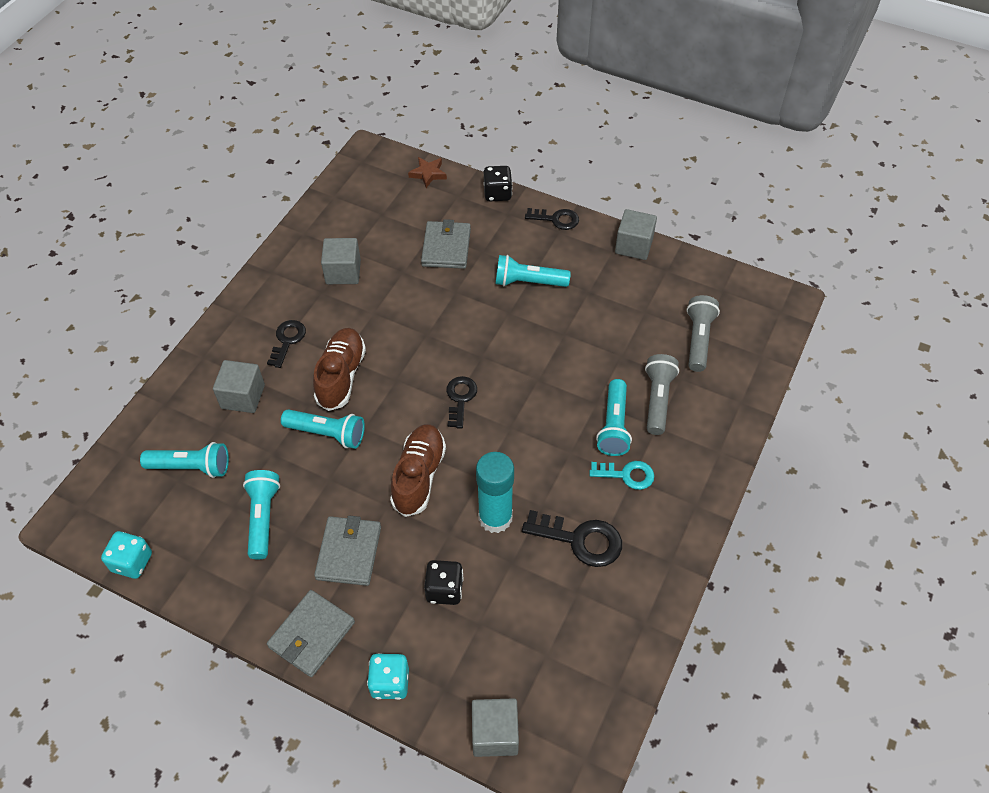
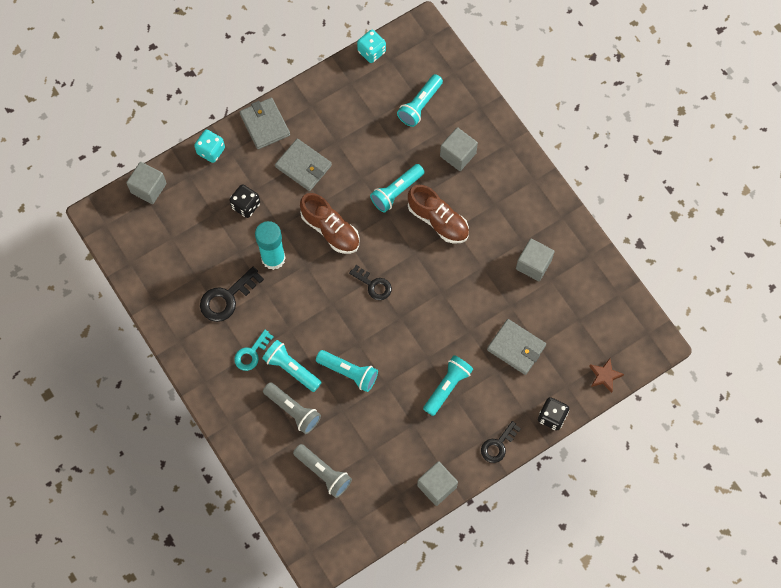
camera: 120 degrees right, 15 degrees up
turquoise flashlight [243,470,280,560] -> turquoise flashlight moved to [316,350,378,392]
black key [267,320,306,368] -> none

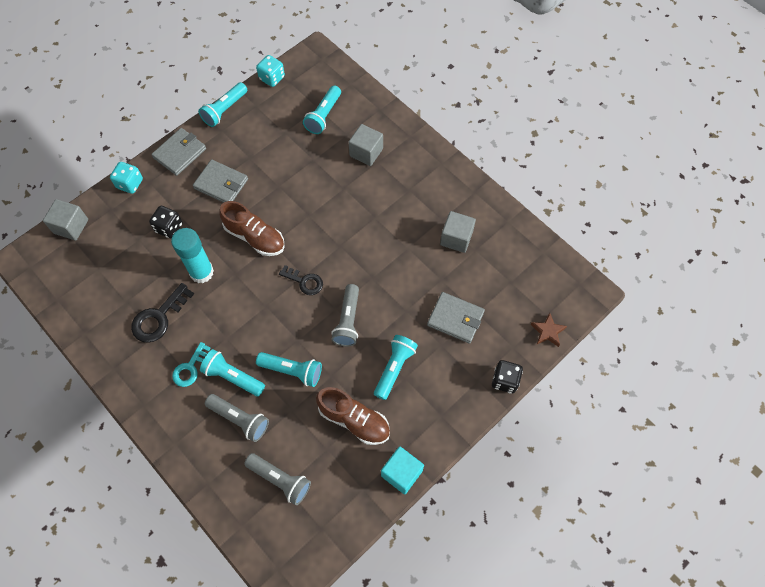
camera: 10 degrees left, 5 degrees down
grey wallet [240,98,290,149] -> grey wallet turned 75 degrees clockwise [151,128,206,176]
turquoise flashlight [370,164,425,212] -> turquoise flashlight moved to [198,82,247,127]
brown shoe [408,185,469,244] -> brown shoe moved to [316,387,390,445]
grey cube [417,461,458,506] -> turquoise cube [381,446,424,495]
black key [481,421,521,463] -> none
none -> grey flashlight [331,284,359,347]

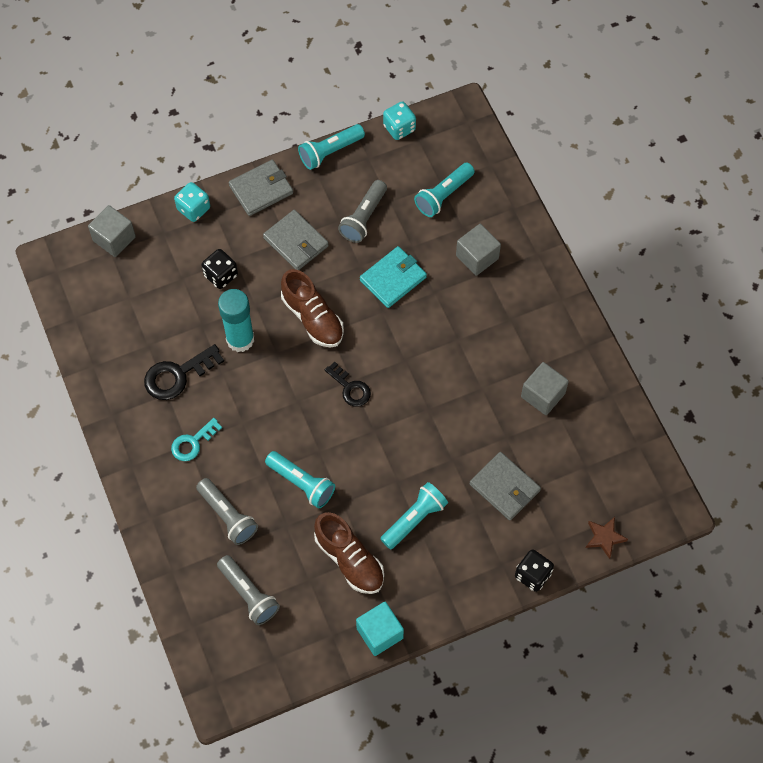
camera: 20 degrees right, 0 degrees up
turquoise flashlight [200,349,265,396] -> none
grey flashlight [331,284,359,347] -> grey flashlight moved to [338,180,387,243]
none -> turquoise wallet [360,246,427,308]

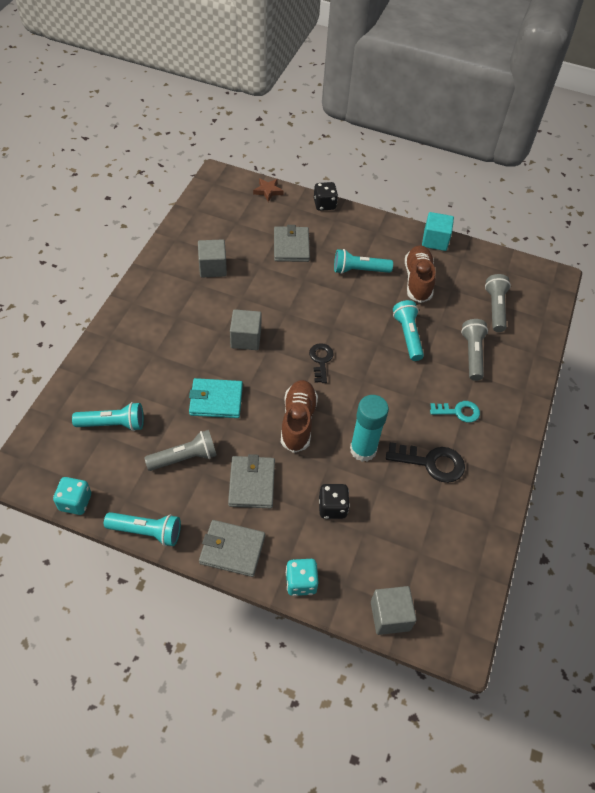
camera: 140 degrees left, 10 degrees down
grey cube [456,224,501,276] -> grey cube moved to [230,309,261,350]

